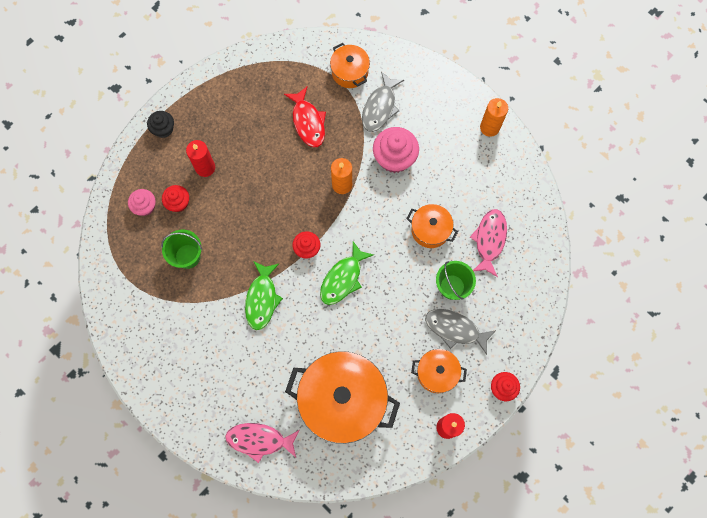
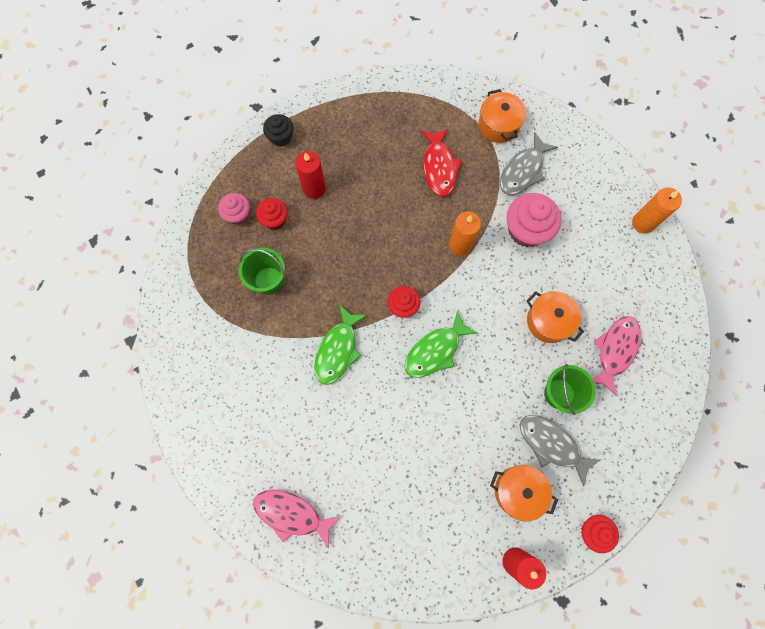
camera: 15 degrees right, 0 degrees up
orange pot [285,351,400,444] -> none

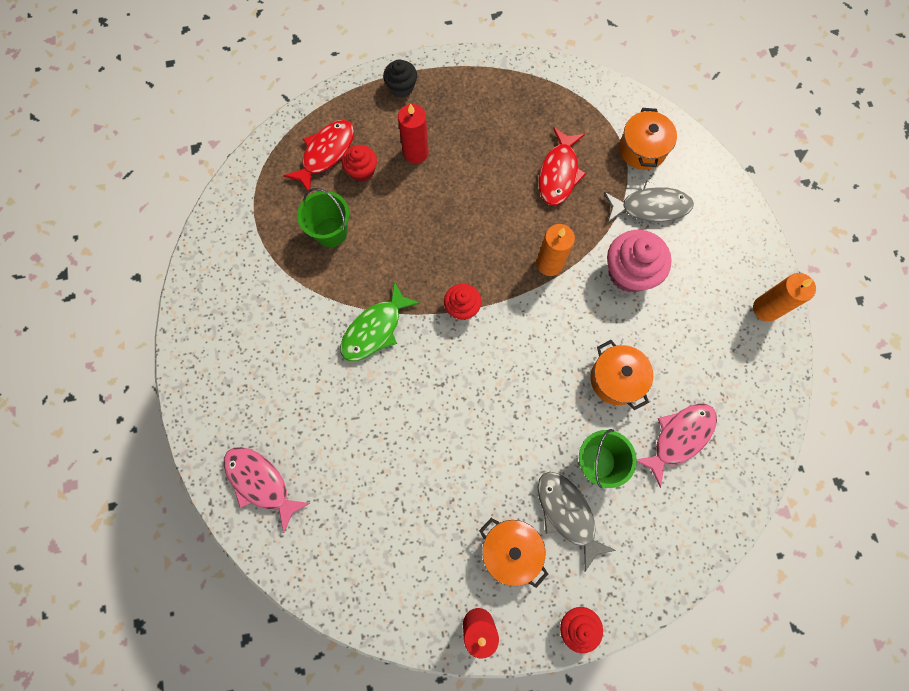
camera: 20 degrees right, 0 degrees up
pink cupcake [218,193,250,225] -> red fish [284,120,354,194]
green fish [405,310,478,378] -> none
grey fish [500,132,558,195] -> grey fish turned 150 degrees counterclockwise [604,181,694,223]

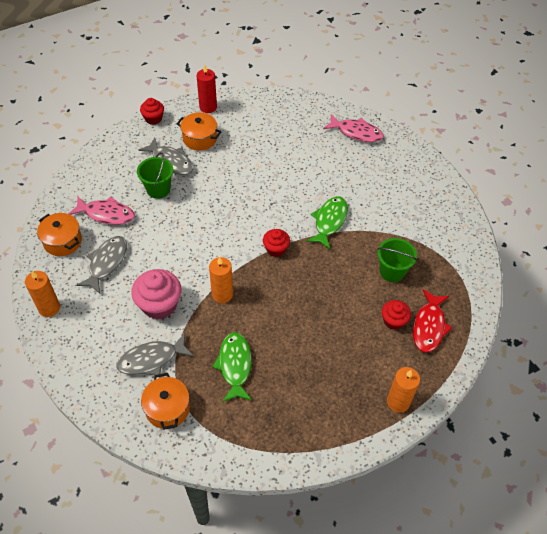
camera: 160 degrees right, 20 degrees down
black cupcake [383,59,417,98] -> orange candle [387,367,420,413]
red candle [398,103,429,164] -> none
red fish [539,127,586,205] -> green fish [212,332,252,402]
orange pot [590,340,653,410] -> orange pot moved to [37,213,82,256]
pink fish [637,404,717,488] -> pink fish turned 105 degrees counterclockwise [68,197,135,225]
none -> grey fish [76,236,127,294]

